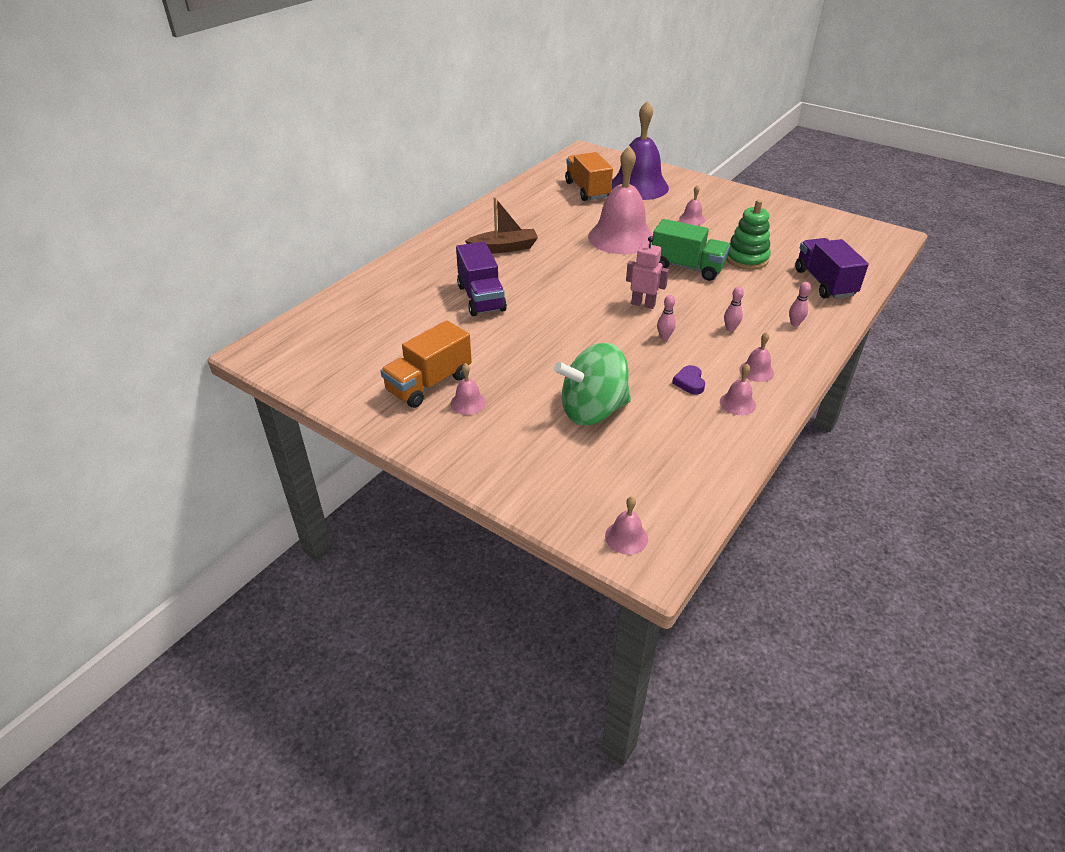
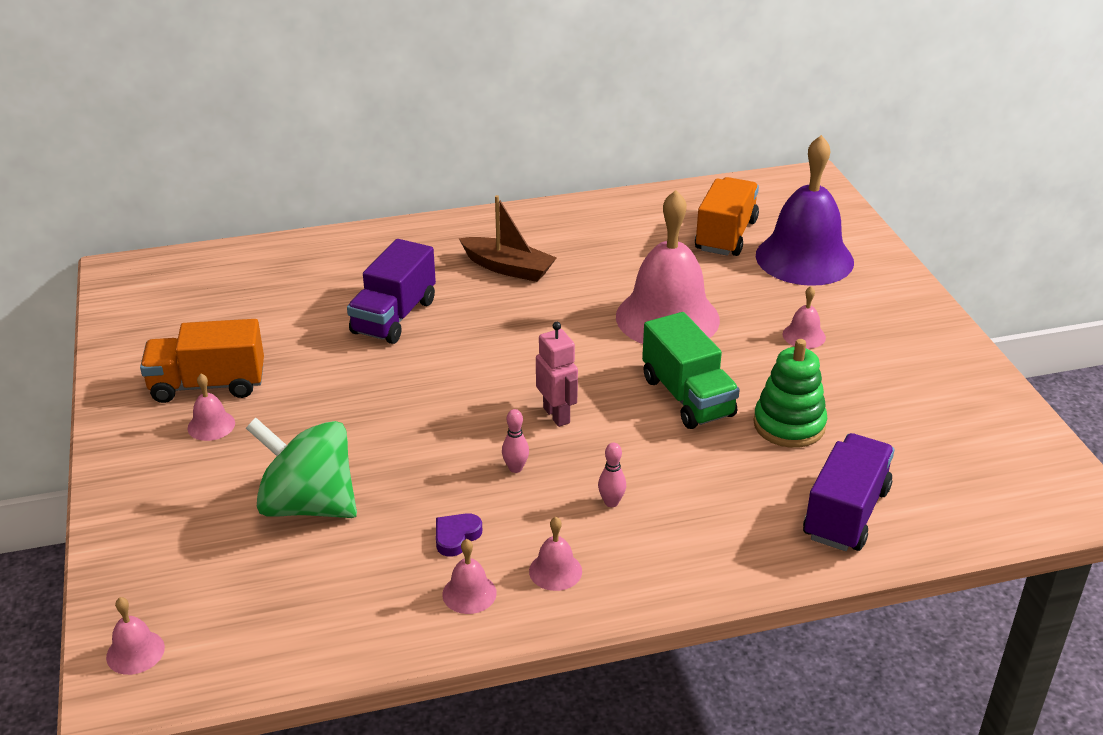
camera: 40 degrees right, 5 degrees down
pink bowling pin [789,282,811,326] -> none

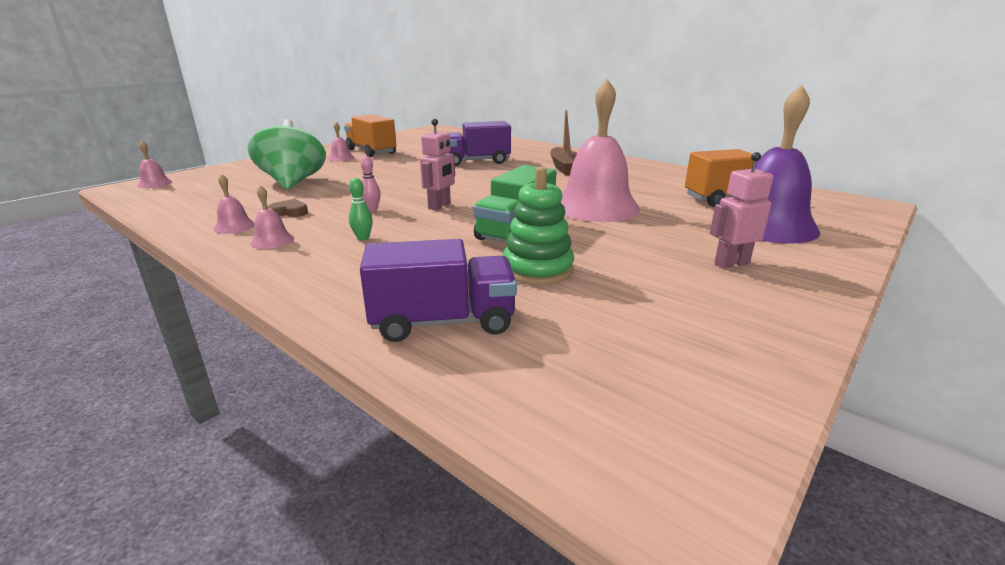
camera: 55 degrees right, 10 degrees down
purple heart [436,513,482,557] -> brown heart [267,199,308,217]
pink bowling pin [598,443,626,507] -> green bowling pin [349,178,373,241]
pink bell [783,286,826,349] -> none
none -> pink robot [710,152,773,269]

